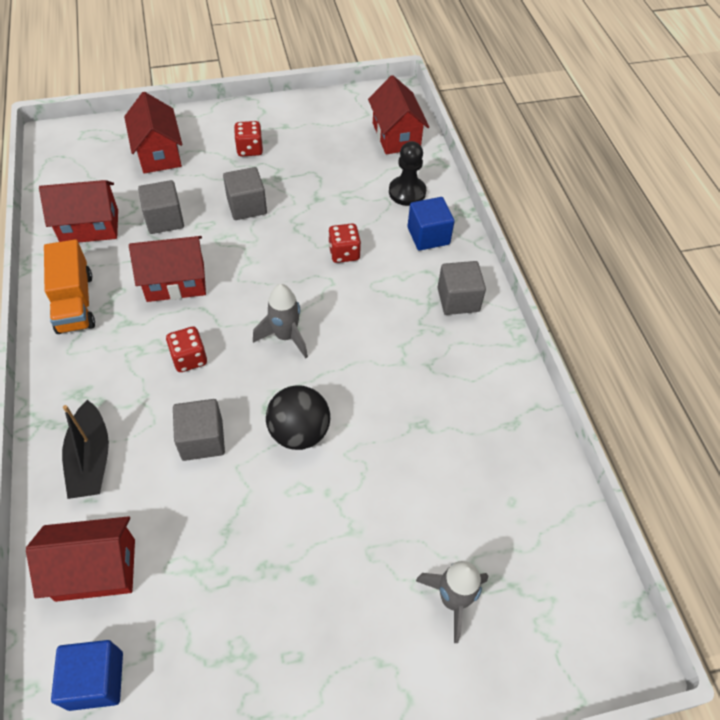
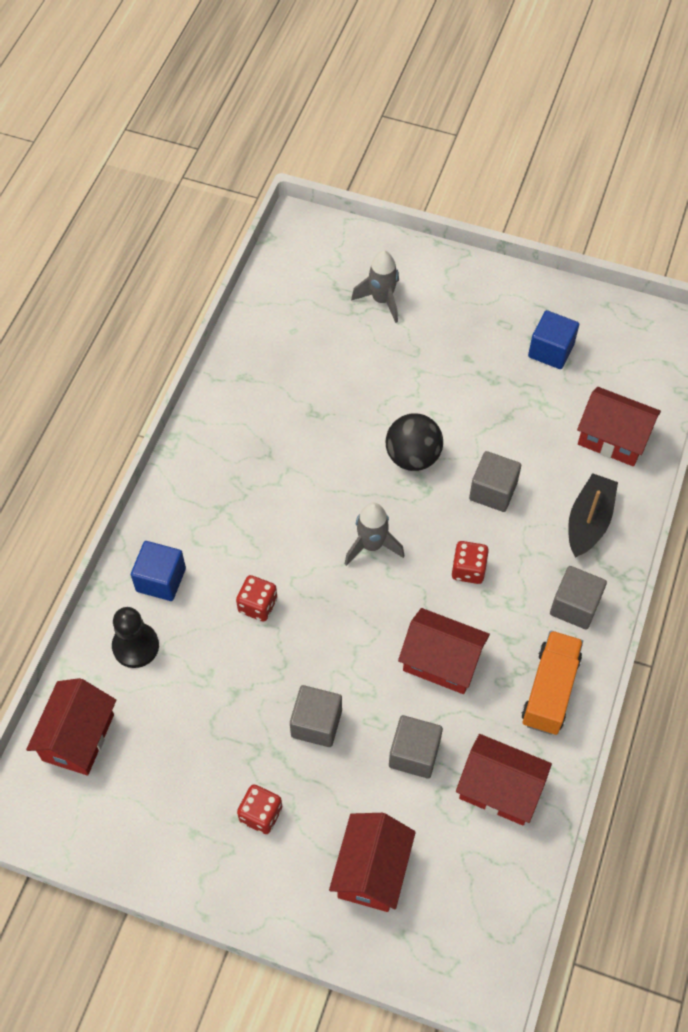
camera: 145 degrees left, 5 degrees up
blue cube [51,640,123,711] -> blue cube moved to [528,310,579,369]
grey cube [437,261,486,315] -> grey cube moved to [550,566,607,629]

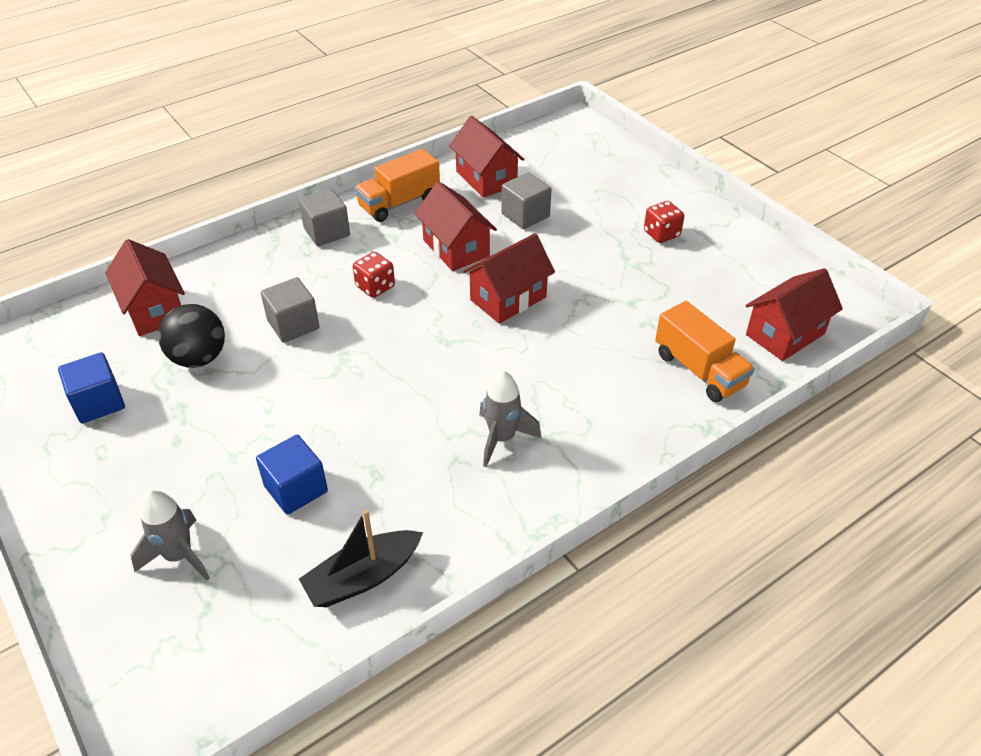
camera: 145 degrees left, 15 degrees down
black pawn [112,607,159,668] -> orange truck [655,301,755,402]
blue cube [131,541,186,601] -> blue cube moved to [256,435,328,515]
red dice [236,575,277,621] -> none
grey cube [290,685,342,747] -> none
red house [329,813,416,912] -> red house moved to [463,233,555,324]
grey rocket [345,502,405,566] -> grey rocket moved to [479,371,541,467]
black ball [386,413,443,471] -> black ball moved to [158,304,225,368]
black boat [568,473,618,558] -> black boat moved to [299,509,423,607]

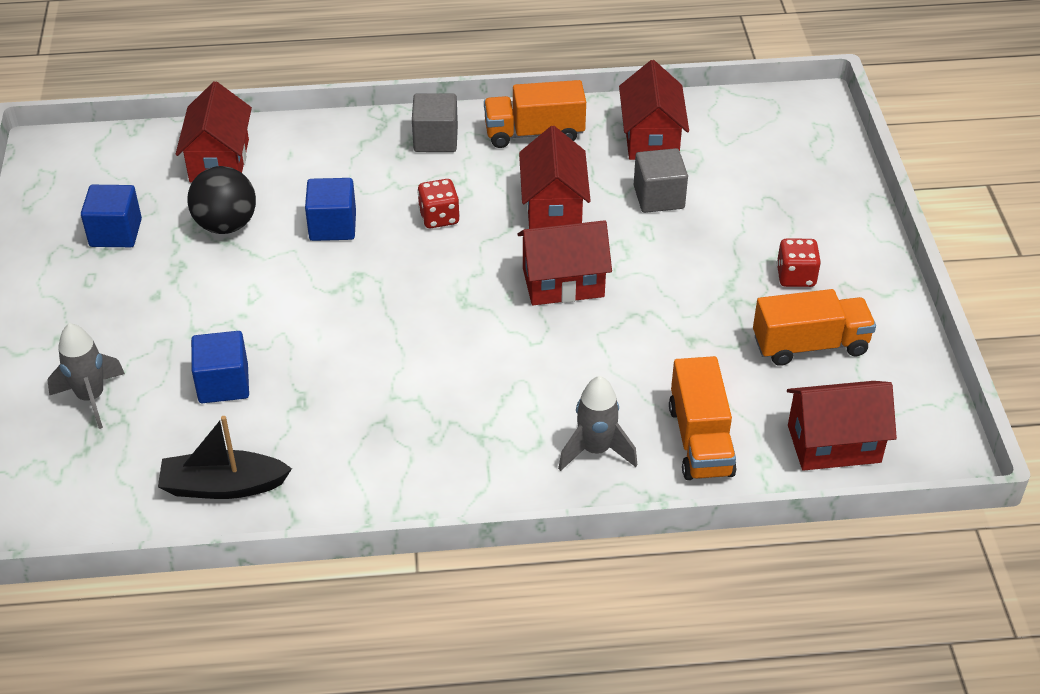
camera: 30 degrees right, 0 degrees up
grey cube [261,277,320,343] -> blue cube [305,178,356,241]
grey rocket [479,371,541,467] -> grey rocket moved to [558,376,638,471]
none -> orange truck [753,289,876,366]

